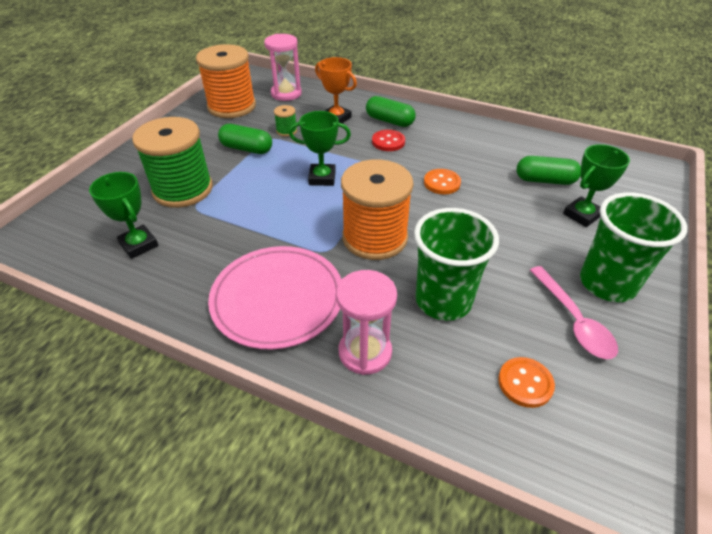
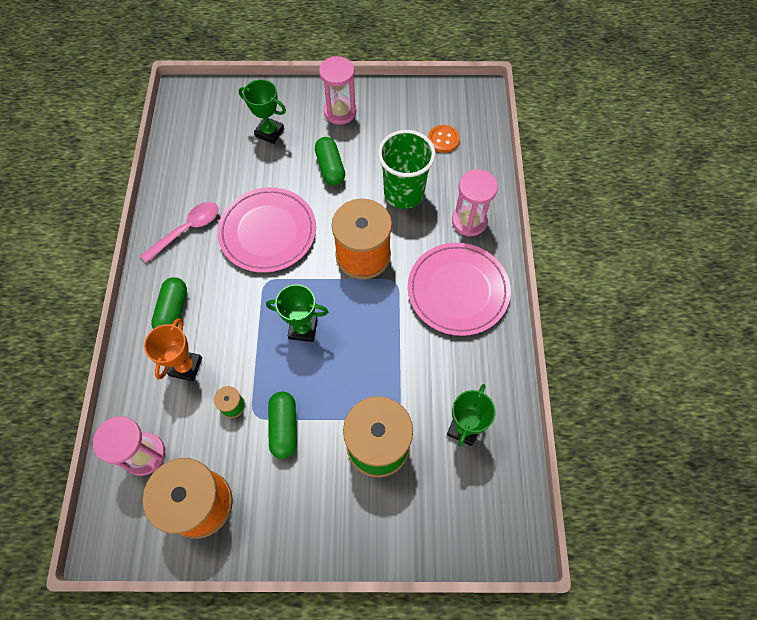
camera: 115 degrees left, 20 degrees up
green trophy [289,111,351,186] -> green trophy turned 60 degrees counterclockwise [266,284,328,342]
red button [372,130,405,151] -> none
orange button [424,169,461,194] -> pink plate [217,187,316,273]
green capsule [516,156,581,185] -> green capsule moved to [315,137,345,186]
pink spoon [530,266,618,359] -> pink spoon moved to [140,202,219,263]
green cup [580,192,687,302] -> pink hourglass [319,56,356,125]

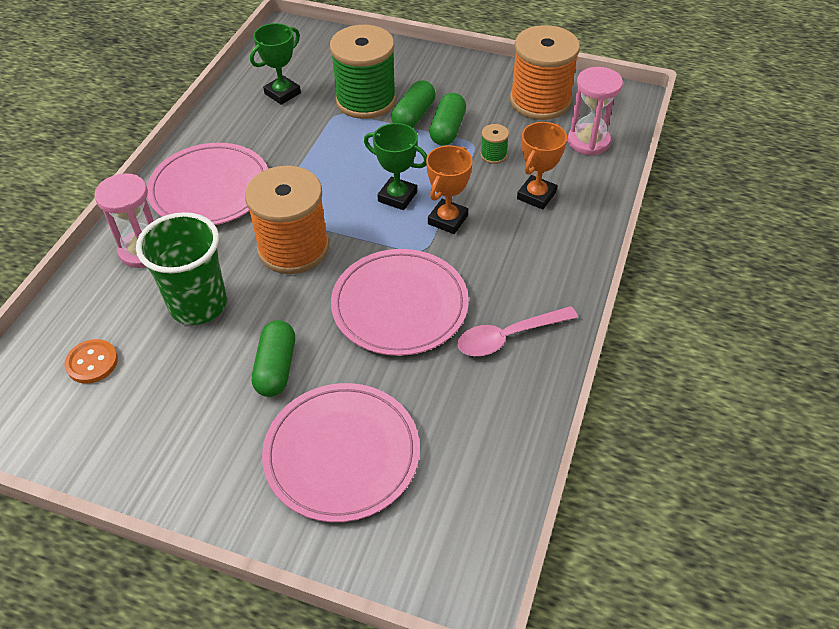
camera: 160 degrees left, 15 degrees down
green capsule [151,277,187,329] -> green capsule moved to [391,80,436,128]
green trophy [239,79,286,144] -> pink plate [262,383,420,522]
pink hourglass [319,56,356,125] -> none
none -> orange trophy [426,145,473,234]

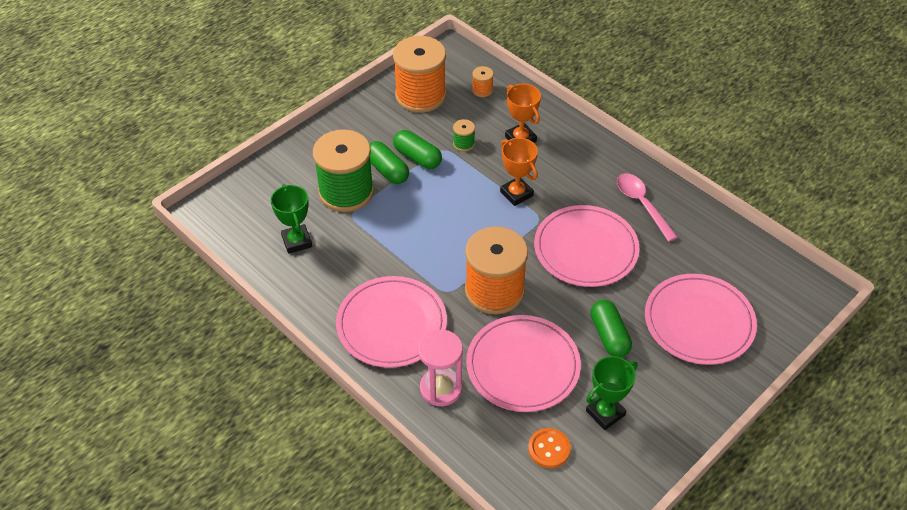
camera: 65 degrees left, 0 degrees up
green cup [136,212,227,325] -> pink plate [466,315,581,412]
green capsule [252,320,295,397] -> green capsule turned 45 degrees clockwise [590,300,632,357]
green trophy [364,123,427,210] -> green trophy moved to [586,356,638,430]
pink spoon [457,306,578,356] -> pink spoon turned 150 degrees clockwise [617,173,678,242]
pink hourglass [568,67,623,156] -> orange spool [472,66,494,97]

